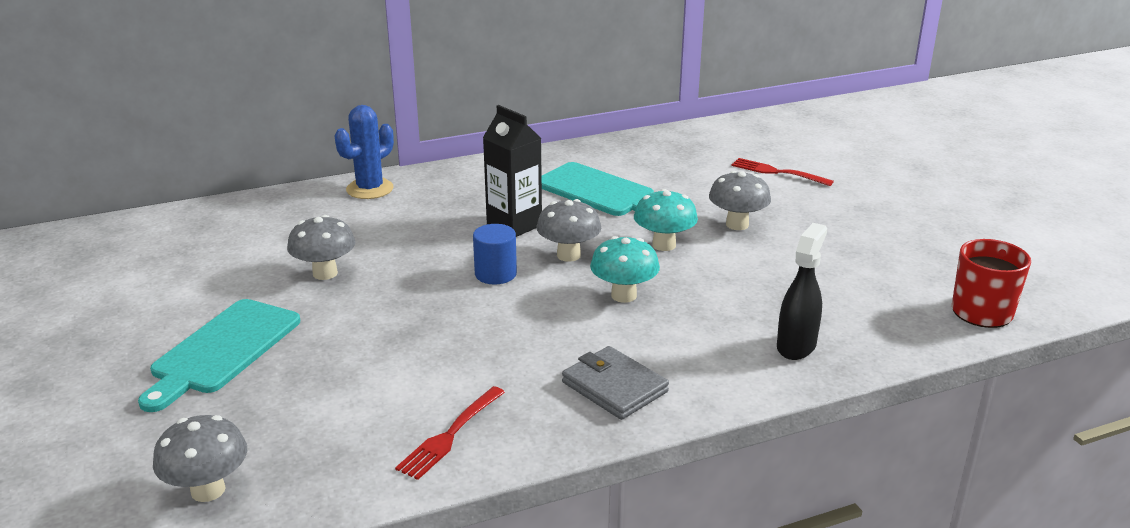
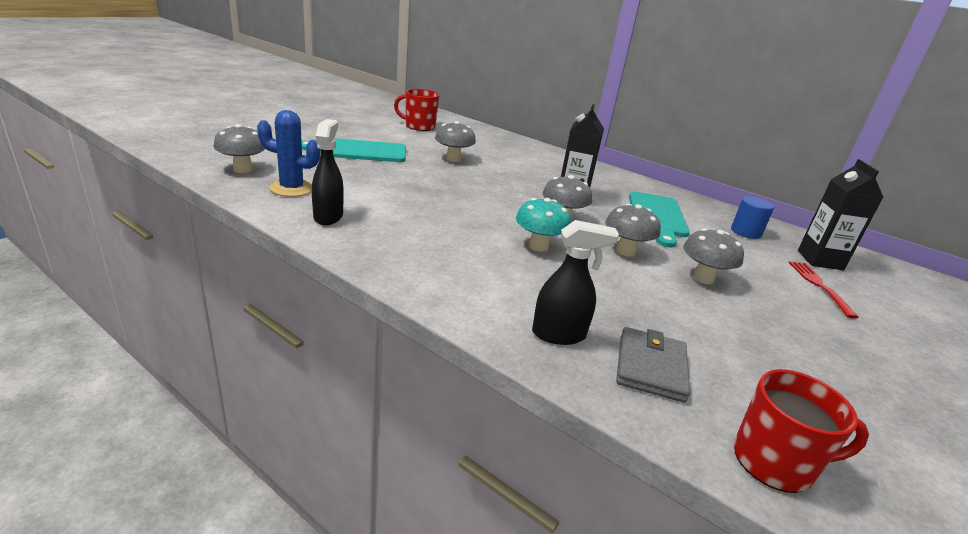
camera: 55 degrees right, 0 degrees up
blue cactus [334,105,394,199] -> blue cactus moved to [257,110,320,197]
red fork [395,386,505,480] -> black spray bottle [312,119,344,225]
blue cylinder [473,224,517,284] -> blue cylinder moved to [731,196,774,239]
grey wallet [562,346,669,420] -> grey wallet moved to [616,327,690,403]
turquoise mushroom [634,189,698,251] -> grey mushroom [605,204,661,257]
none -> red mug [394,89,439,131]
none -> black carton [798,159,884,270]

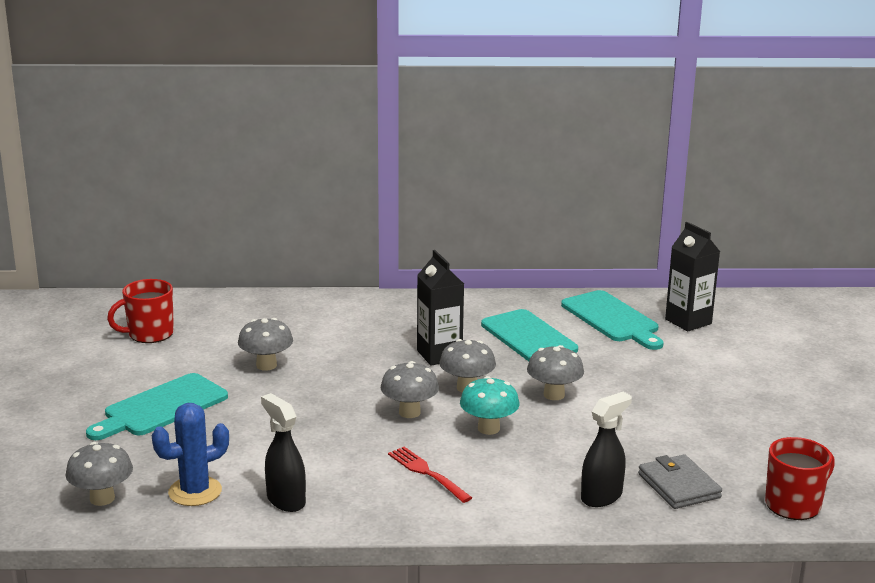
camera: 35 degrees left, 5 degrees down
grey mushroom [683,228,744,284] -> grey mushroom moved to [381,361,439,418]
blue cylinder [731,196,774,239] -> turquoise cutting board [561,290,664,350]
red fork [789,261,859,319] -> red fork moved to [388,447,472,503]

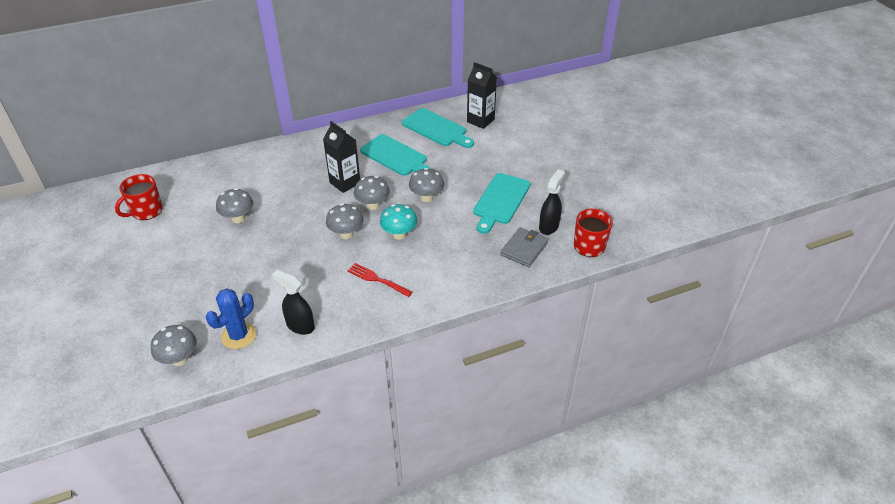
camera: 20 degrees left, 20 degrees up
turquoise cutting board [86,373,228,440] -> turquoise cutting board moved to [473,173,530,234]
black spray bottle [581,392,632,507] -> black spray bottle moved to [539,169,565,235]
grey wallet [638,454,722,509] -> grey wallet turned 75 degrees clockwise [500,227,548,267]

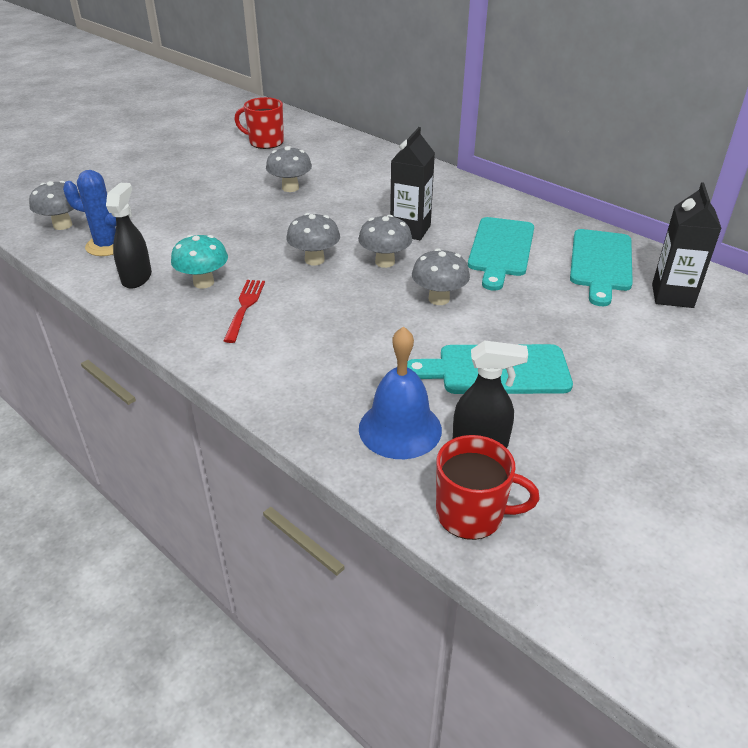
camera: 65 degrees right, 5 degrees down
turquoise mushroom [380,204,417,240] -> turquoise mushroom moved to [171,235,228,289]
grey wallet [500,227,548,267] -> blue bell [359,326,442,459]

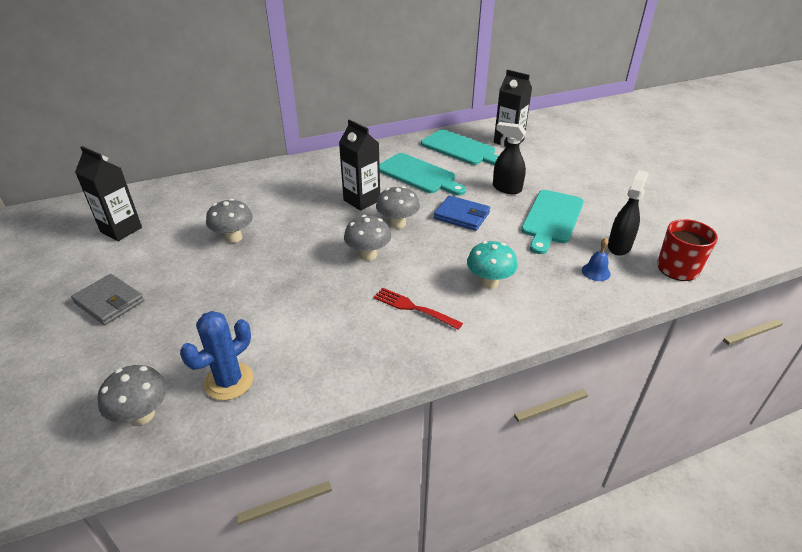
camera: 65 degrees left, 0 degrees up
black spray bottle [106,183,152,288] -> black spray bottle moved to [493,122,527,194]
turquoise mushroom [171,235,228,289] -> turquoise mushroom moved to [467,241,517,289]
red mug [234,97,284,149] -> black carton [75,146,142,241]
blue bell [359,326,442,459] -> blue bell [582,238,611,281], size x0.49
grey mushroom [412,248,470,305] -> blue wallet [434,195,490,231]
none -> grey wallet [71,274,144,325]

